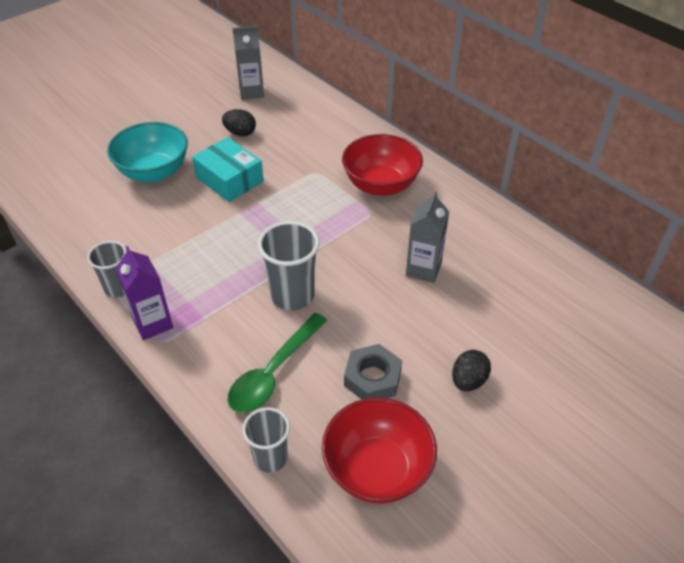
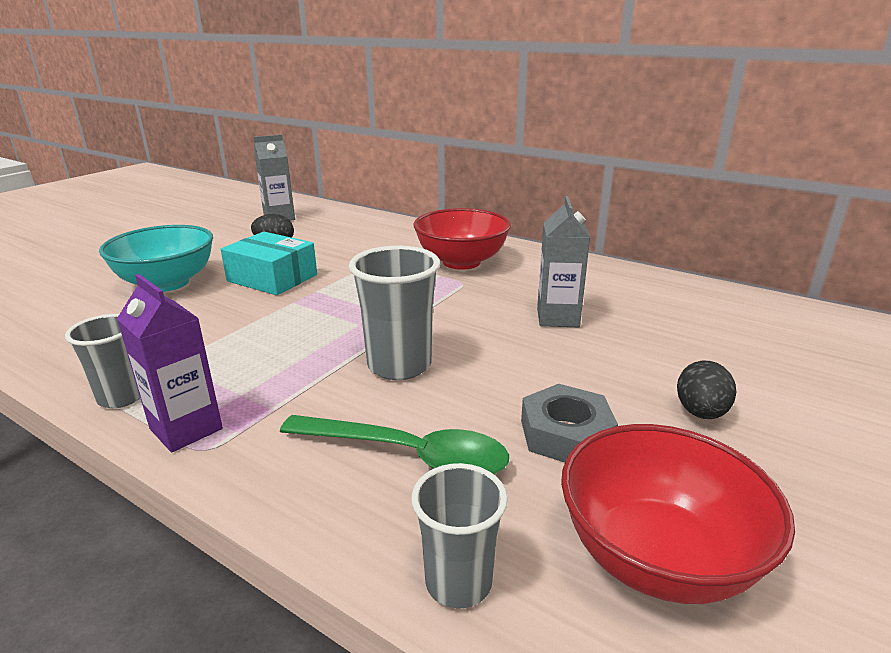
camera: 15 degrees left, 20 degrees down
green spoon [228,313,327,413] -> green spoon turned 90 degrees counterclockwise [280,415,509,474]

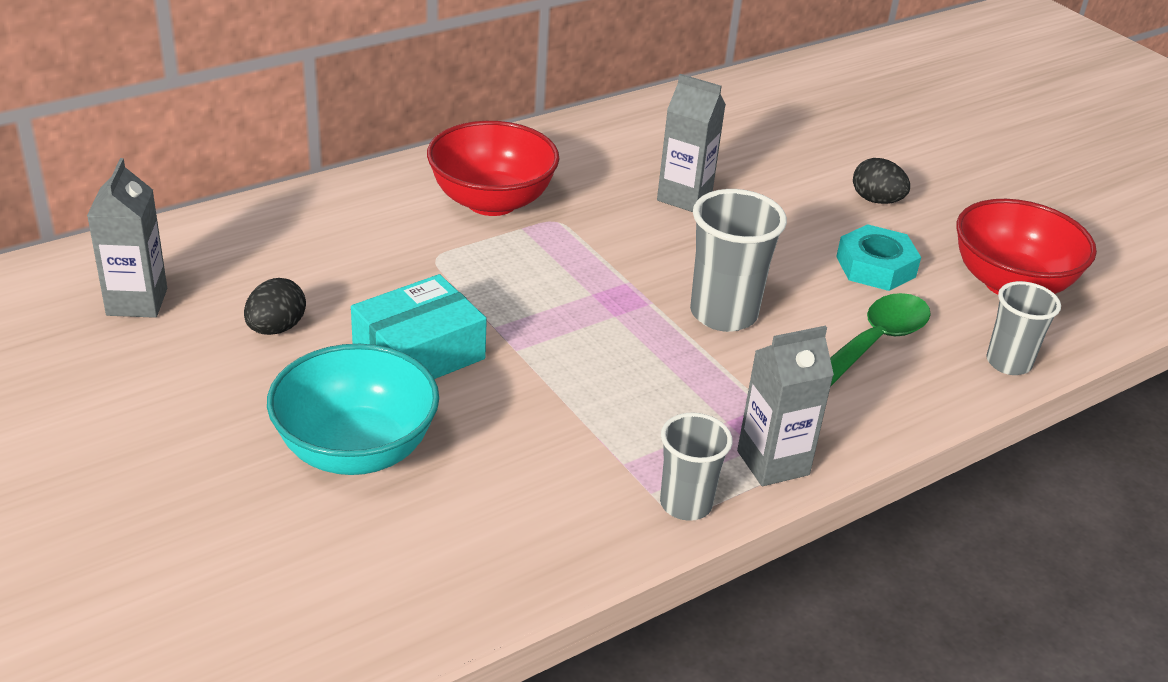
camera: 70 degrees left, 10 degrees up
purple carton [117,274,223,453] -> grey carton [737,326,834,486]
grey nut [521,384,618,463] -> turquoise nut [836,224,921,291]

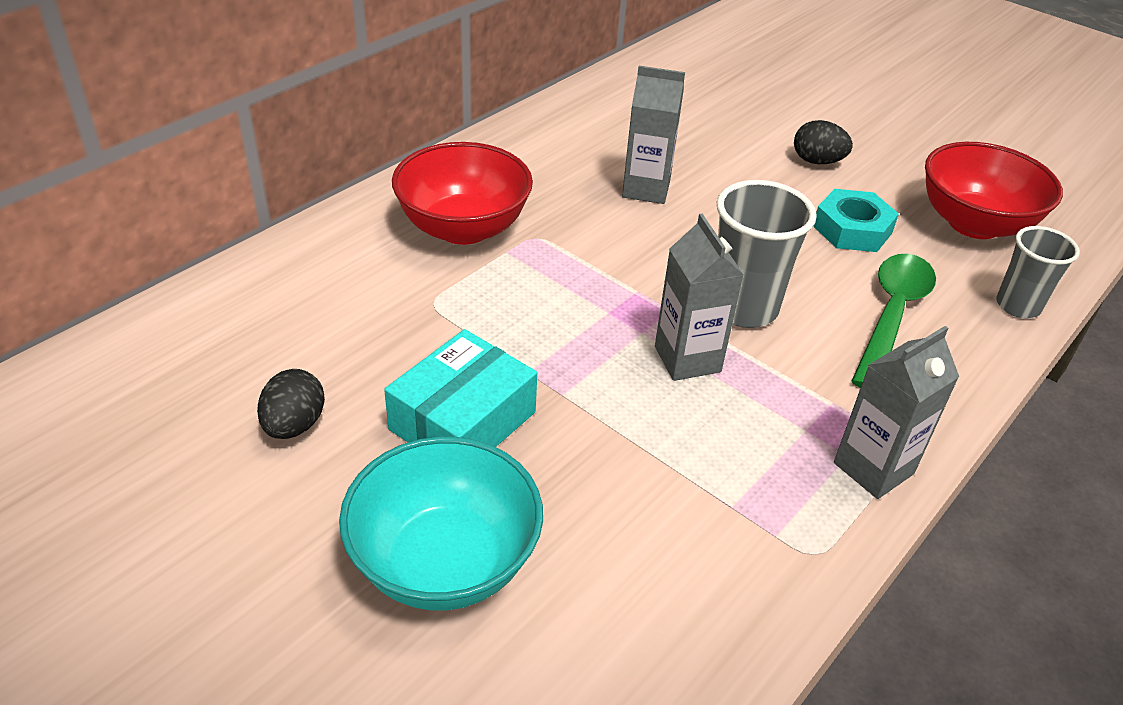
camera: 15 degrees left, 5 degrees up
grey carton [87,158,167,318] -> grey carton moved to [655,214,744,381]
grey cup [660,413,733,521] -> none

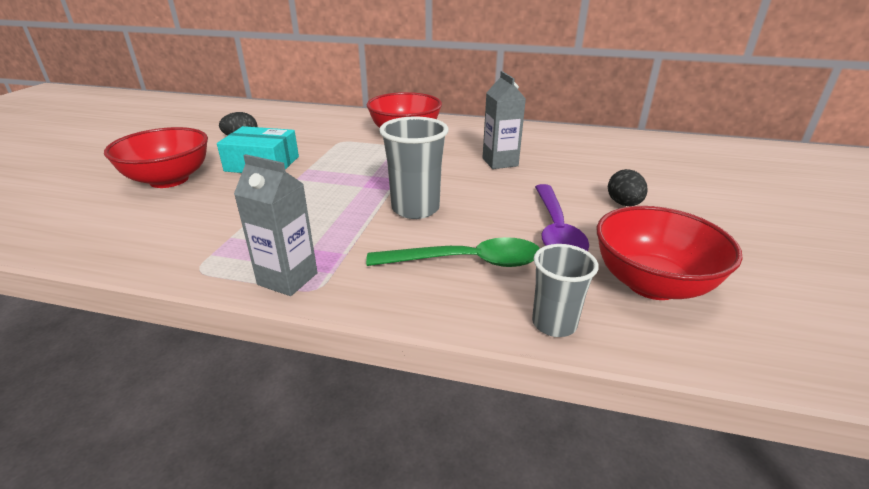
camera: 65 degrees right, 10 degrees down
turquoise bowl [339,437,543,611] -> red bowl [104,127,208,188]
grey carton [655,214,744,381] -> none
turquoise nut [813,189,899,252] -> purple spoon [535,184,589,251]

